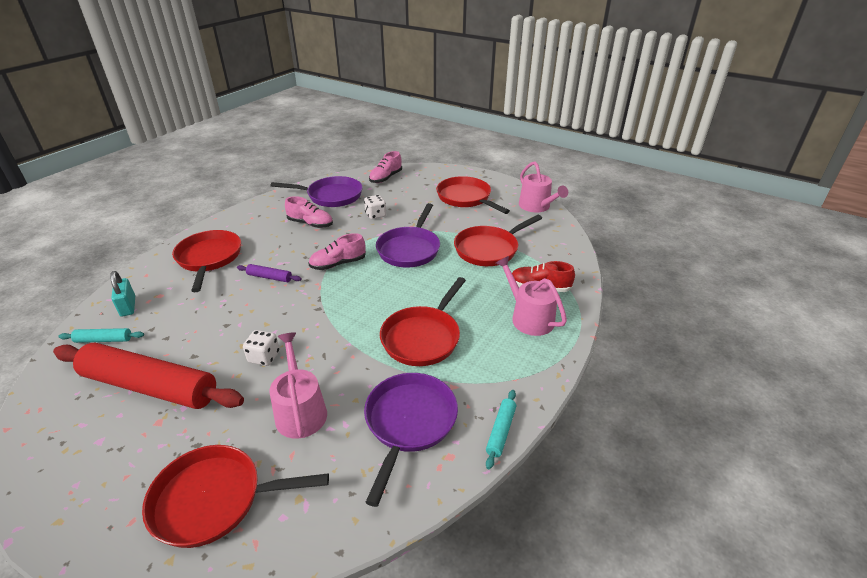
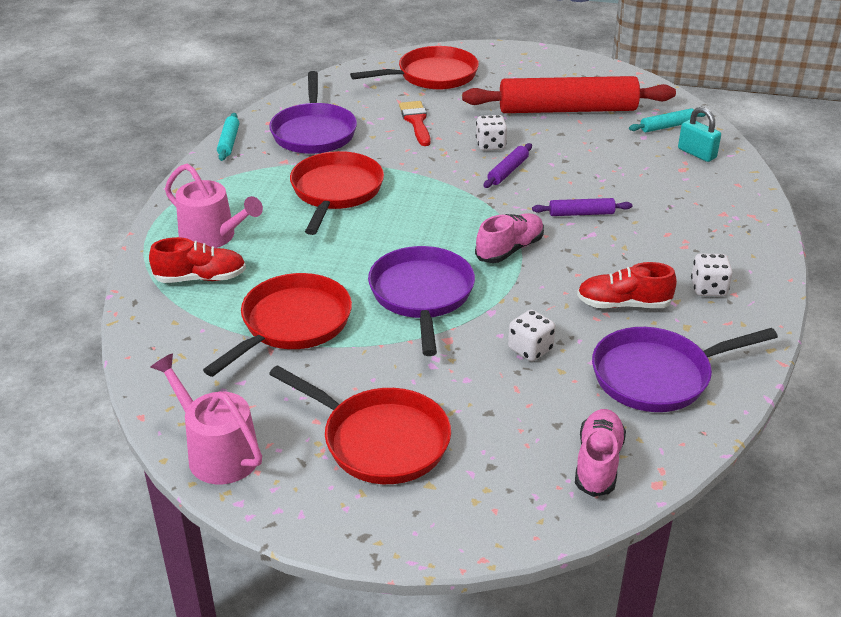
camera: 160 degrees right, 0 degrees up
red pan [172,230,241,292] -> none
pink watering can [269,332,327,439] -> red brush [399,101,431,146]
pink shoe [285,196,333,228] -> red shoe [577,262,677,308]
none -> purple rolling pin [483,143,532,188]
none -> white dice [691,254,733,296]

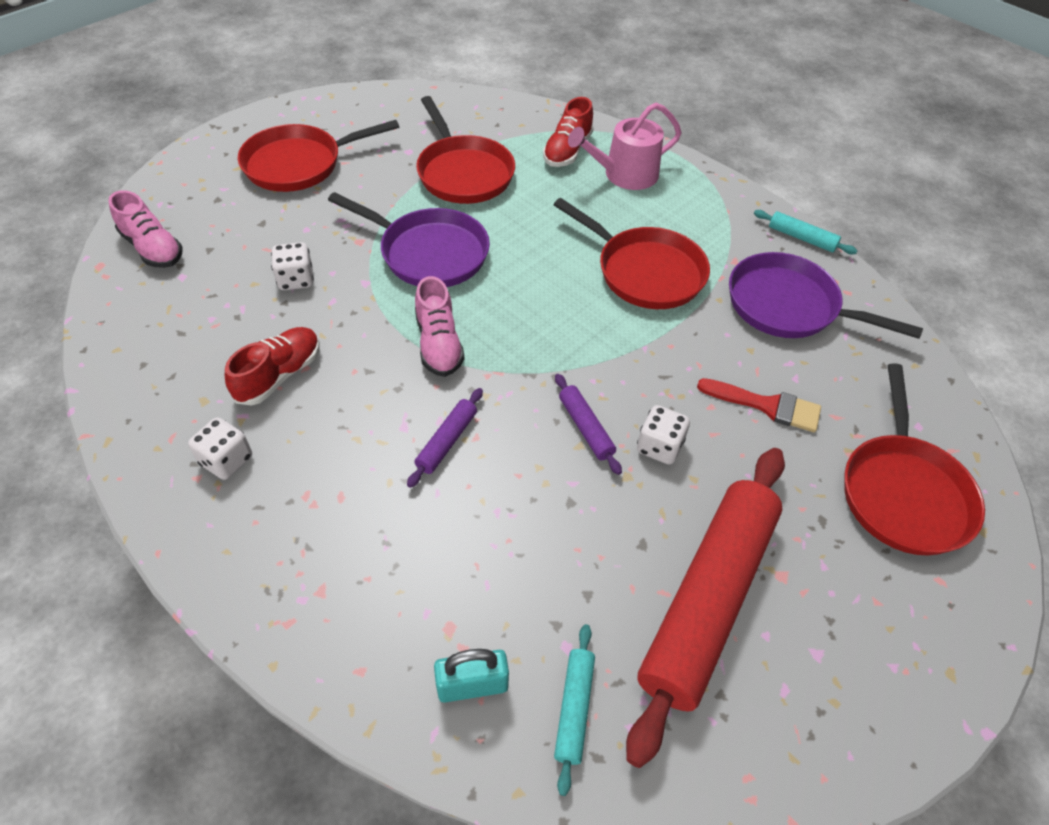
camera: 120 degrees right, 15 degrees up
pink watering can [151,353,262,484] -> none
purple pan [592,327,778,412] -> none

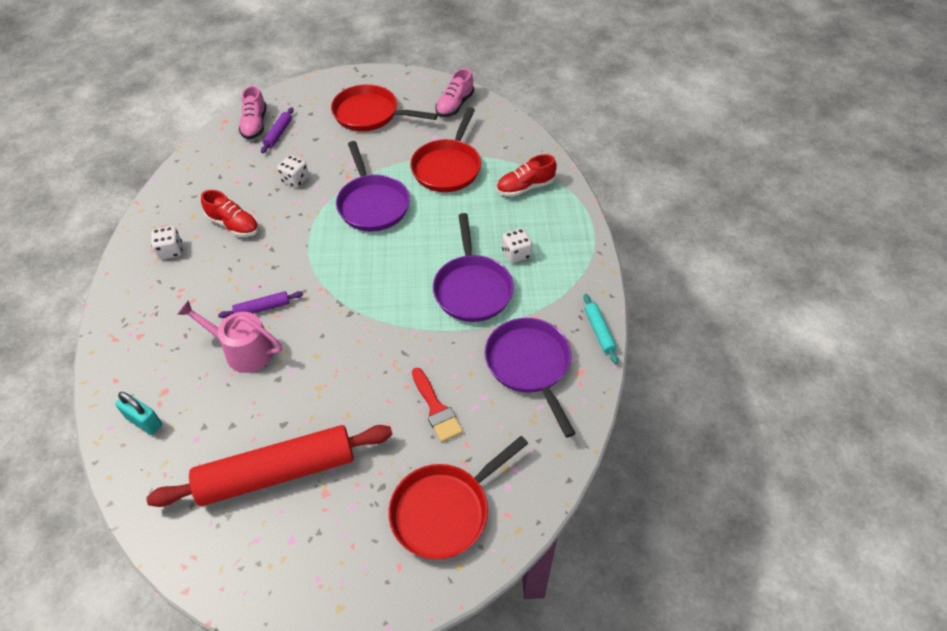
camera: 45 degrees right, 0 degrees up
red shoe [225,327,320,406] -> red shoe turned 45 degrees clockwise [201,190,259,237]
pink shoe [415,276,464,377] -> pink shoe moved to [435,68,474,117]
red pan [553,198,710,309] -> purple pan [433,213,514,322]
turquoise rolling pin [554,624,595,796] -> none
purple rolling pin [555,374,622,475] -> purple rolling pin moved to [261,107,294,153]
pink watering can [568,103,682,190] -> pink watering can moved to [177,300,282,373]
white dice [637,405,690,465] -> white dice moved to [502,228,532,263]

